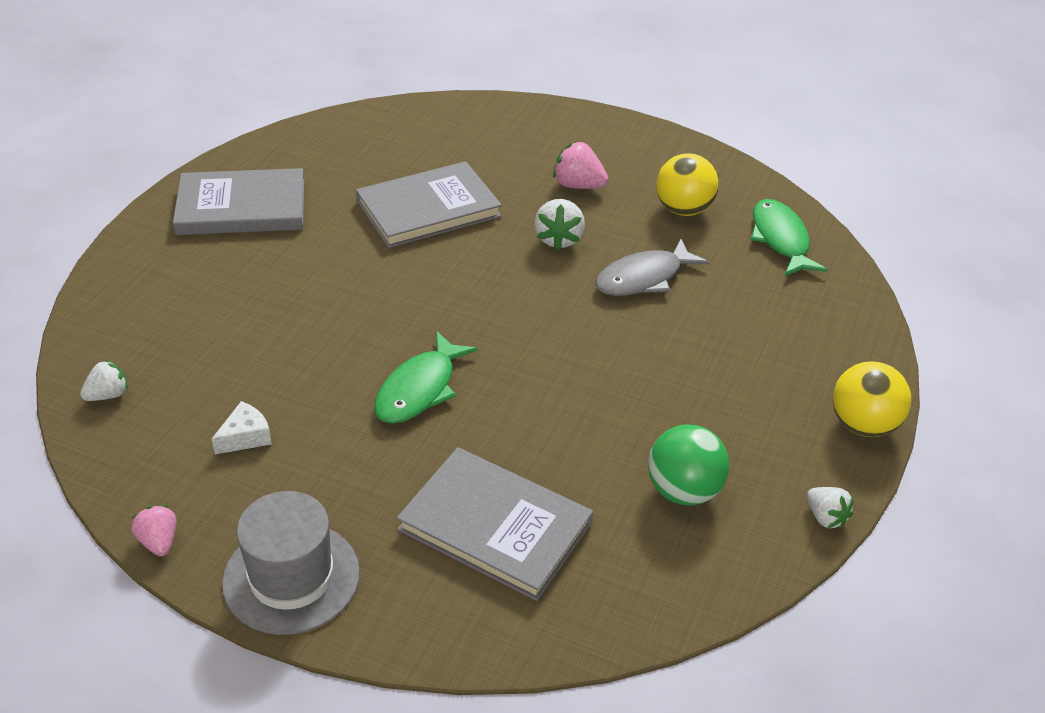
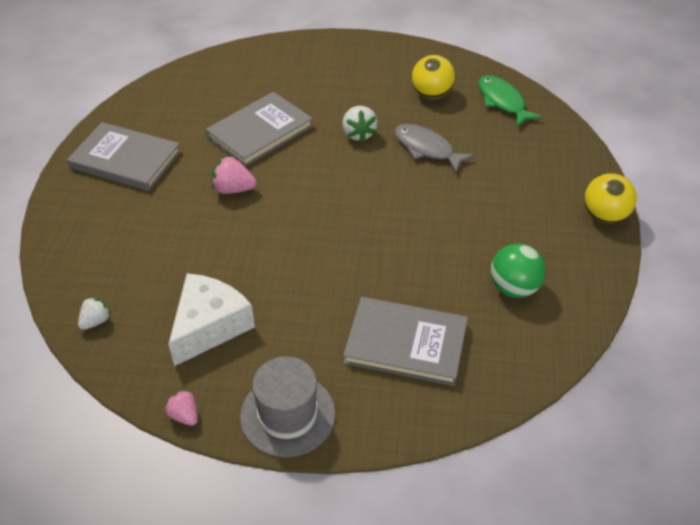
camera: 15 degrees left, 5 degrees up
grey book [173,168,304,235] -> grey book turned 45 degrees clockwise [67,122,181,191]
white cheese [212,401,272,454] -> white cheese [168,273,255,366], size x2.19
green fish [374,331,478,423] -> none
pink strawberry [553,141,608,189] -> pink strawberry moved to [212,156,256,194]
grey fish [595,239,709,296] -> grey fish turned 90 degrees clockwise [394,124,474,173]
white strawberry [807,487,854,528] -> none

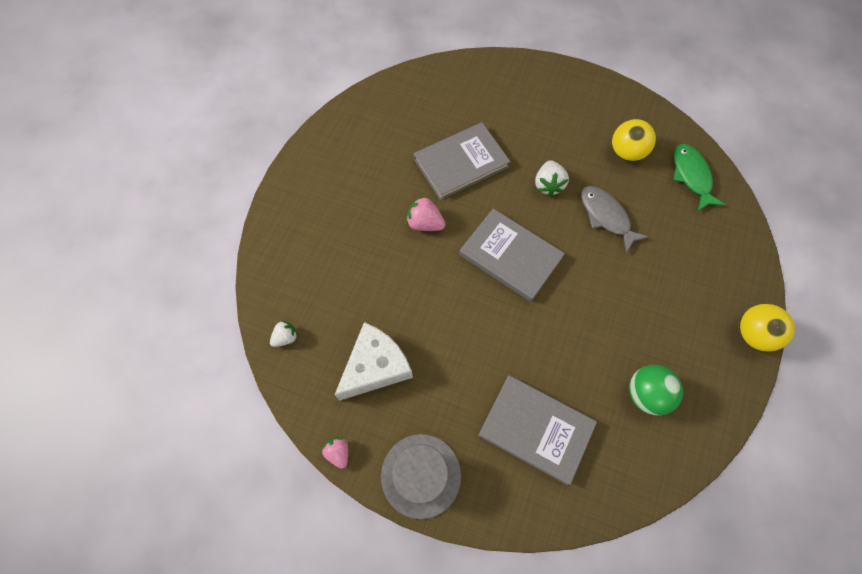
camera: 15 degrees right, 20 degrees up
grey book [67,122,181,191] -> grey book moved to [459,209,565,302]

